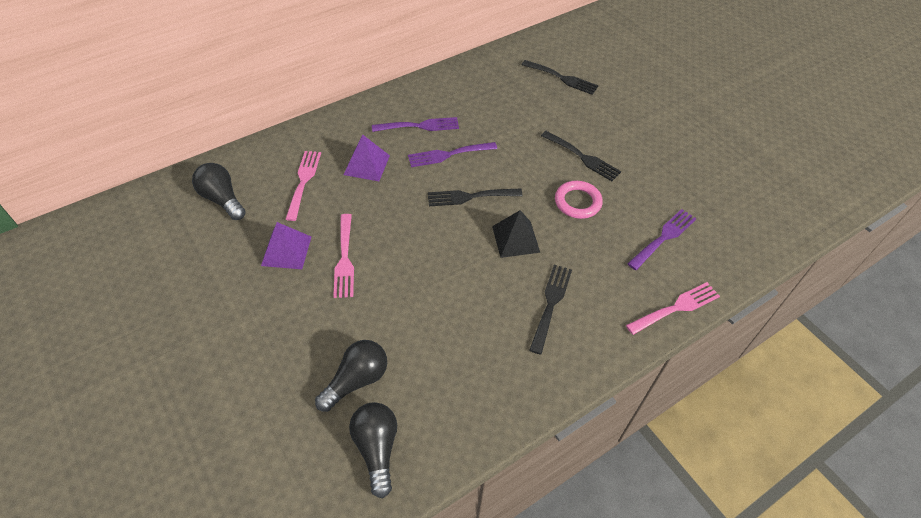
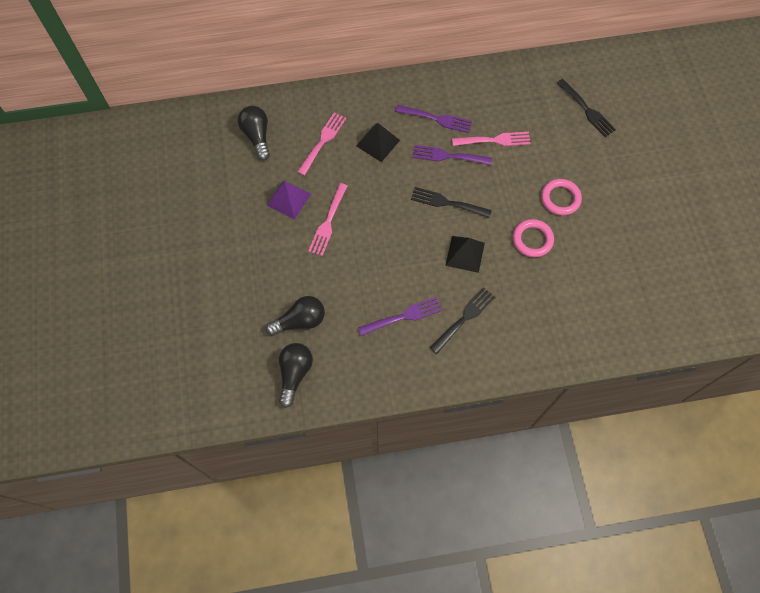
camera: 25 degrees right, 15 degrees up
purple pyramid [344,135,390,181] -> black pyramid [356,123,400,162]
black fork [541,131,621,181] -> pink ring [541,179,582,216]
pink fork [626,282,720,335] -> pink fork moved to [452,132,531,146]
purple fork [627,209,697,270] -> purple fork moved to [358,297,442,336]

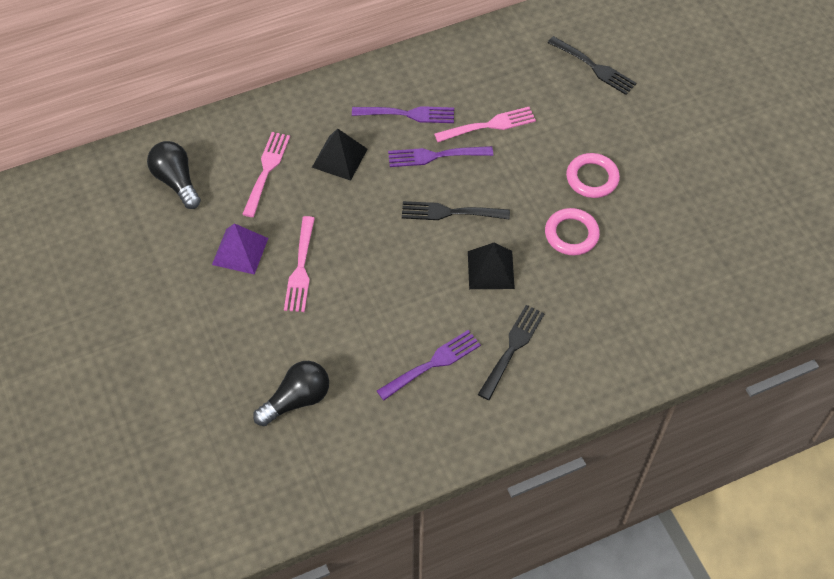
camera: 15 degrees left, 10 degrees down
black light bulb [279,343,313,408] -> none

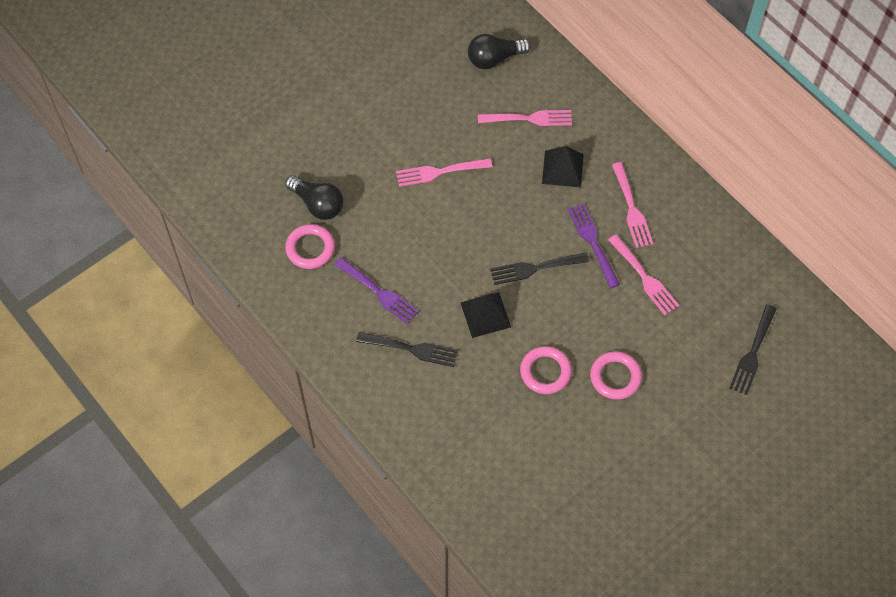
camera: 75 degrees right, 5 degrees up
black light bulb [147,141,201,209] -> black light bulb turned 150 degrees counterclockwise [468,34,531,69]
purple pyramid [212,223,268,275] -> none
purple fork [352,106,454,123] -> pink fork [612,162,653,248]
black fork [402,201,510,220] -> black fork turned 90 degrees counterclockwise [490,252,589,285]
none -> pink ring [285,224,335,269]

